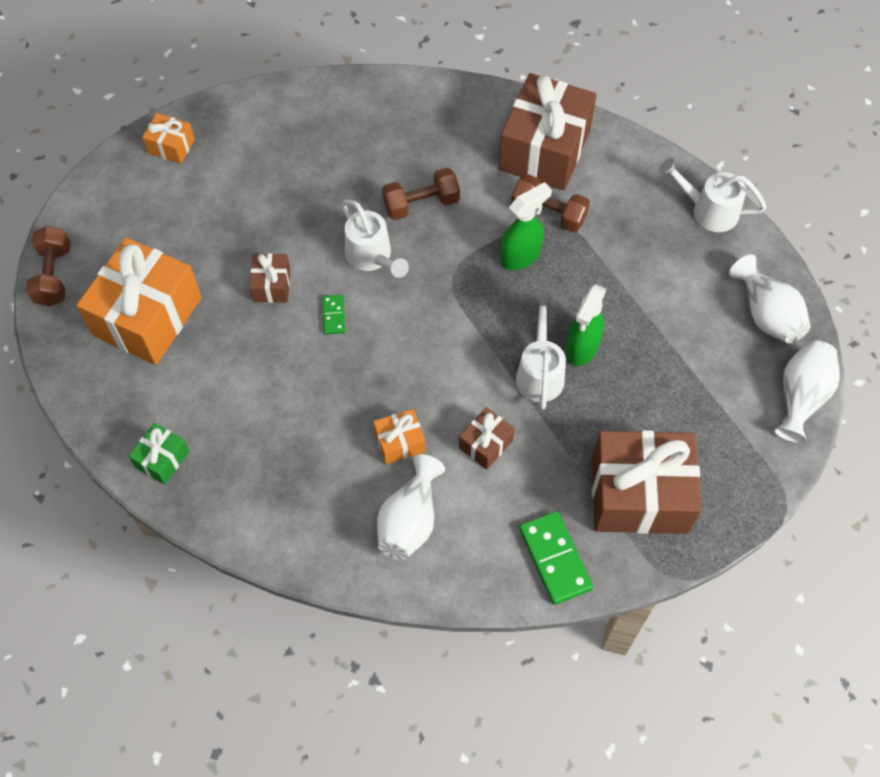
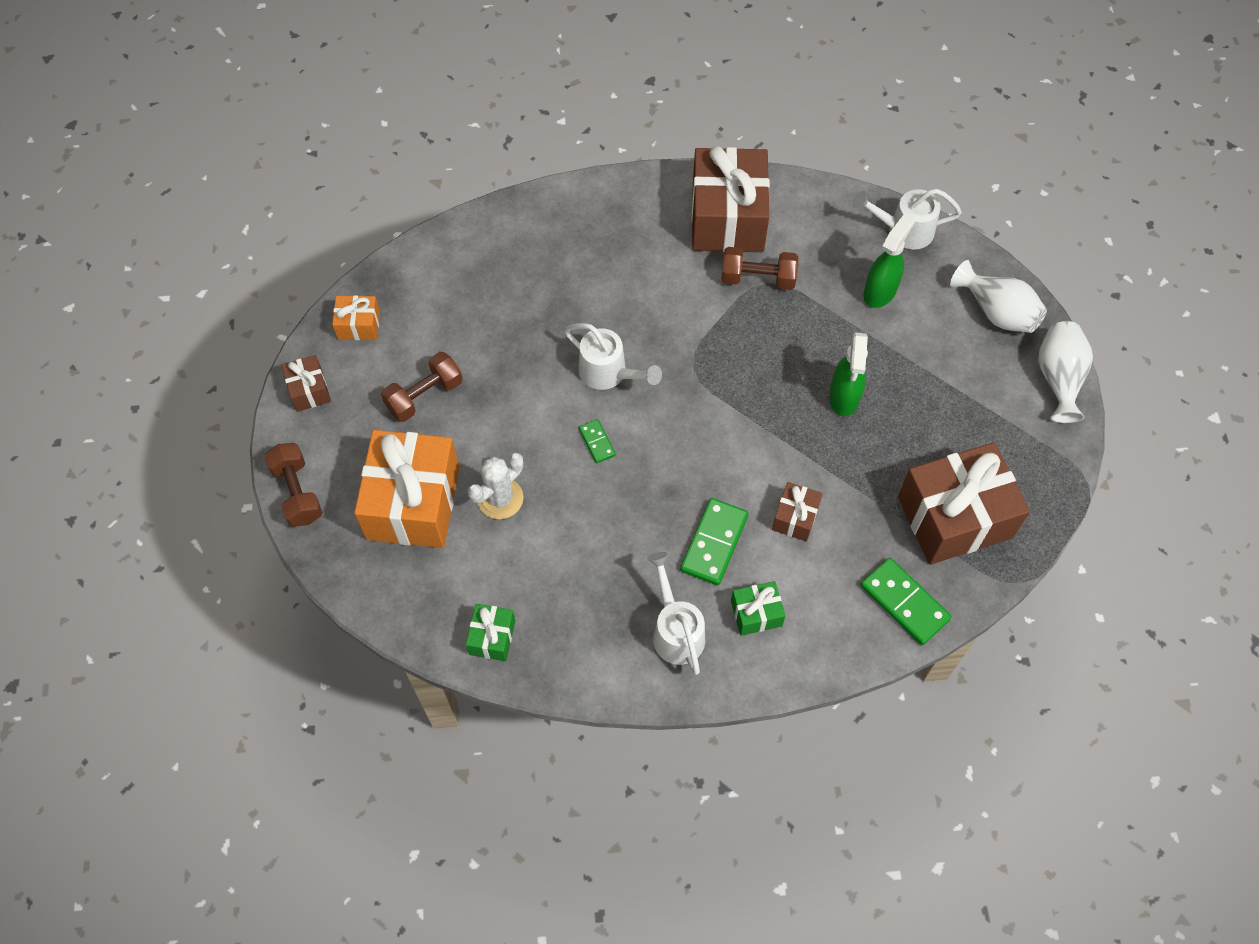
camera: 20 degrees left, 0 degrees up
brown gift [250,253,290,303] -> brown gift moved to [281,355,331,412]
orange gift [373,409,426,464] -> green domino [680,498,749,585]
white vase [377,454,445,560] -> green gift [731,581,786,636]
brown dumbbell [382,168,460,220] -> brown dumbbell moved to [381,352,463,422]
green spray bottle [500,182,552,270] -> green spray bottle moved to [863,213,915,308]
white watering can [516,295,566,410] -> white watering can moved to [647,552,705,675]
none -> white cactus [468,453,524,519]

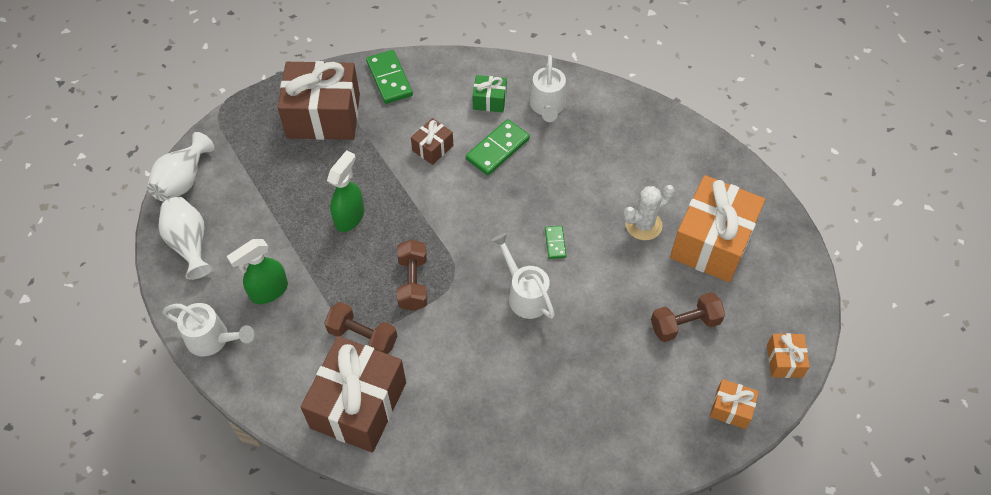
camera: 160 degrees left, 5 degrees down
brown dumbbell [264,443,323,527] -> brown dumbbell moved to [397,240,427,311]
brown gift [281,355,331,412] -> orange gift [767,333,810,378]
green gift [466,604,515,661] -> none

